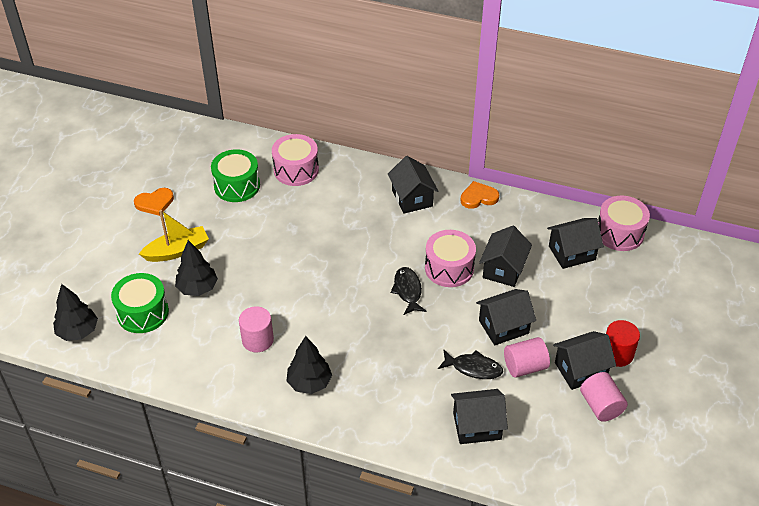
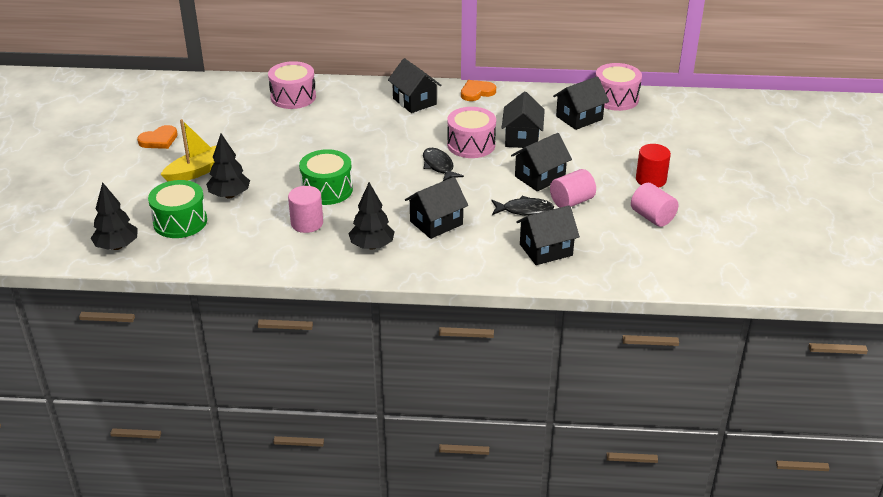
camera: 15 degrees left, 10 degrees down
green drum [211,149,260,202] -> green drum moved to [299,149,353,205]
black house [553,331,616,390] -> black house moved to [405,177,468,239]

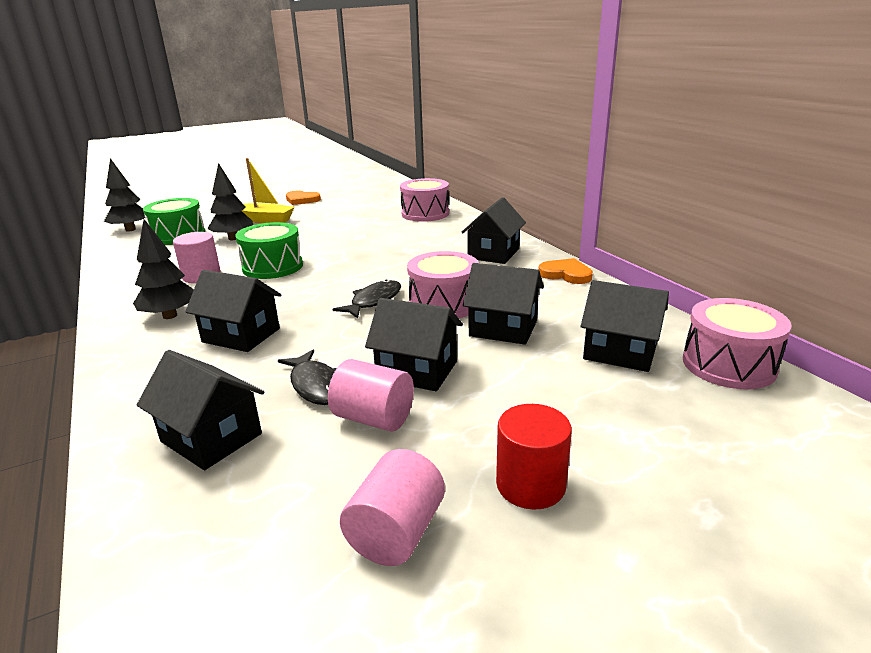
camera: 60 degrees right, 10 degrees down
black house [502,91,545,148] -> black house turned 45 degrees clockwise [463,263,544,345]

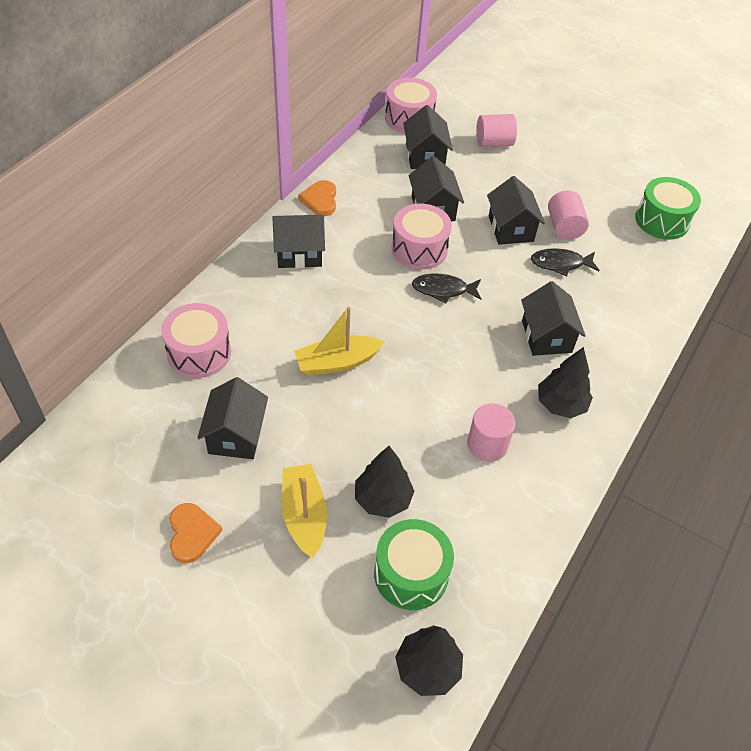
camera: 125 degrees left, 25 degrees up
black house [137,350,264,470] -> black house moved to [197,377,268,459]
green drum [235,222,303,279] -> green drum moved to [635,177,701,240]
black fish [278,350,337,405] -> black fish turned 120 degrees counterclockwise [531,248,599,276]
pink cylinder [340,449,445,566] -> pink cylinder moved to [476,114,517,147]
red cylinder [496,404,572,509] -> none
none -> yellow boat [294,306,385,376]

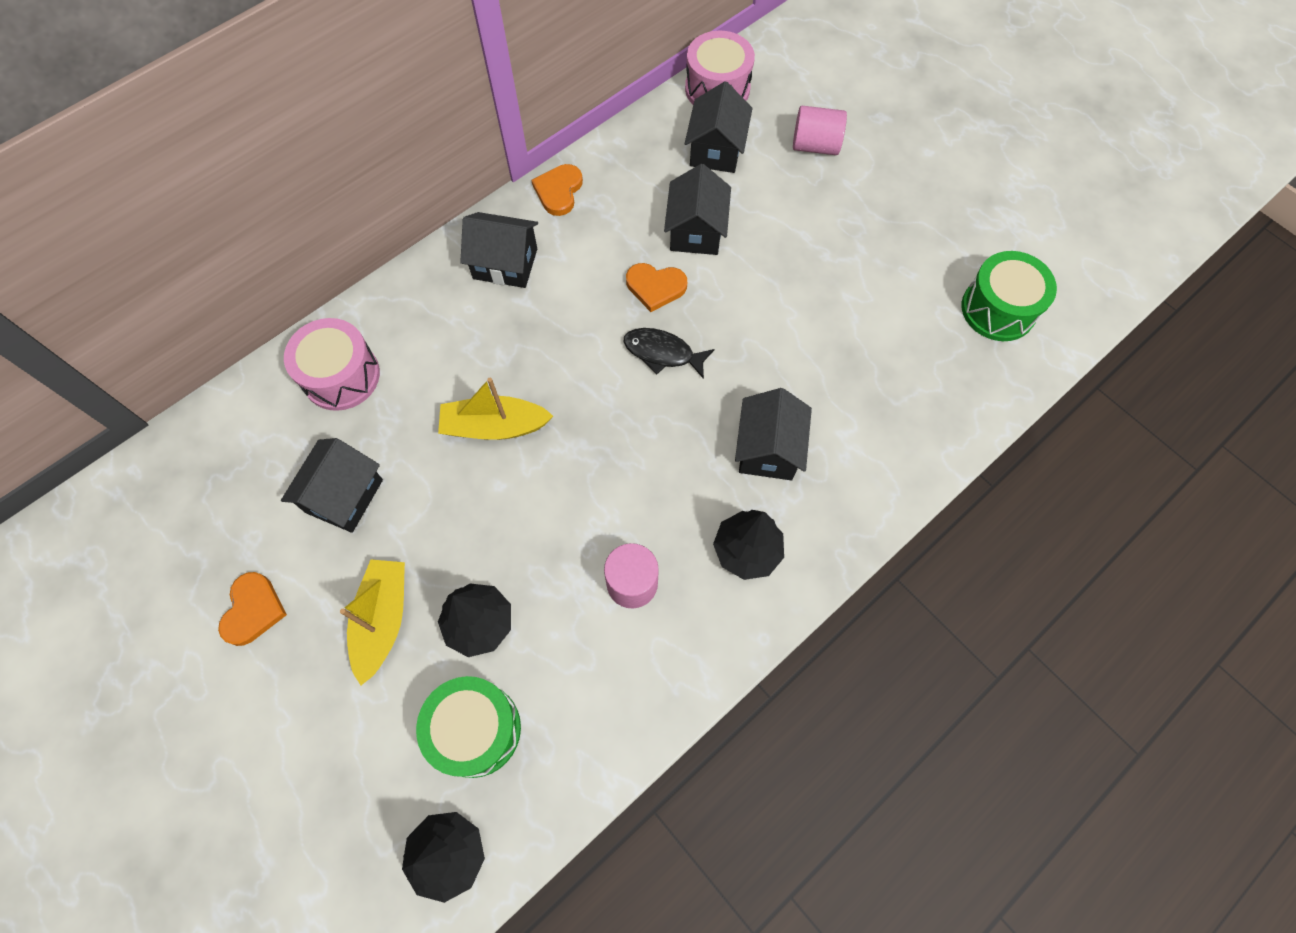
camera: 20 degrees right, 15 degrees up
pink drum [392,204,452,270] -> orange heart [626,263,687,312]
black house [487,176,545,245] -> none
black fish [531,248,599,276] -> none
pink cylinder [548,190,589,240] -> none

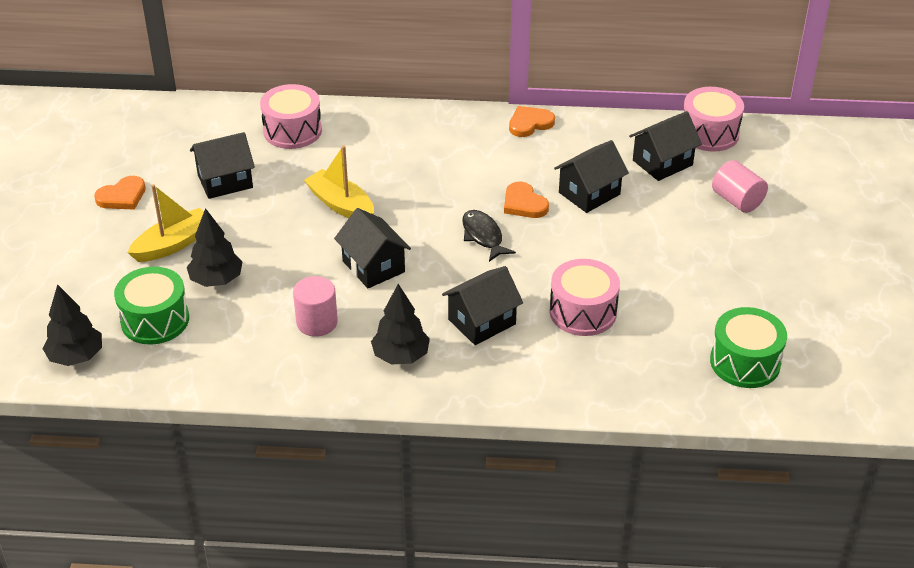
camera: 45 degrees right, 25 degrees down
black house [460,212,538,288] -> black house moved to [334,208,411,288]
none -> pink drum [549,259,620,336]

